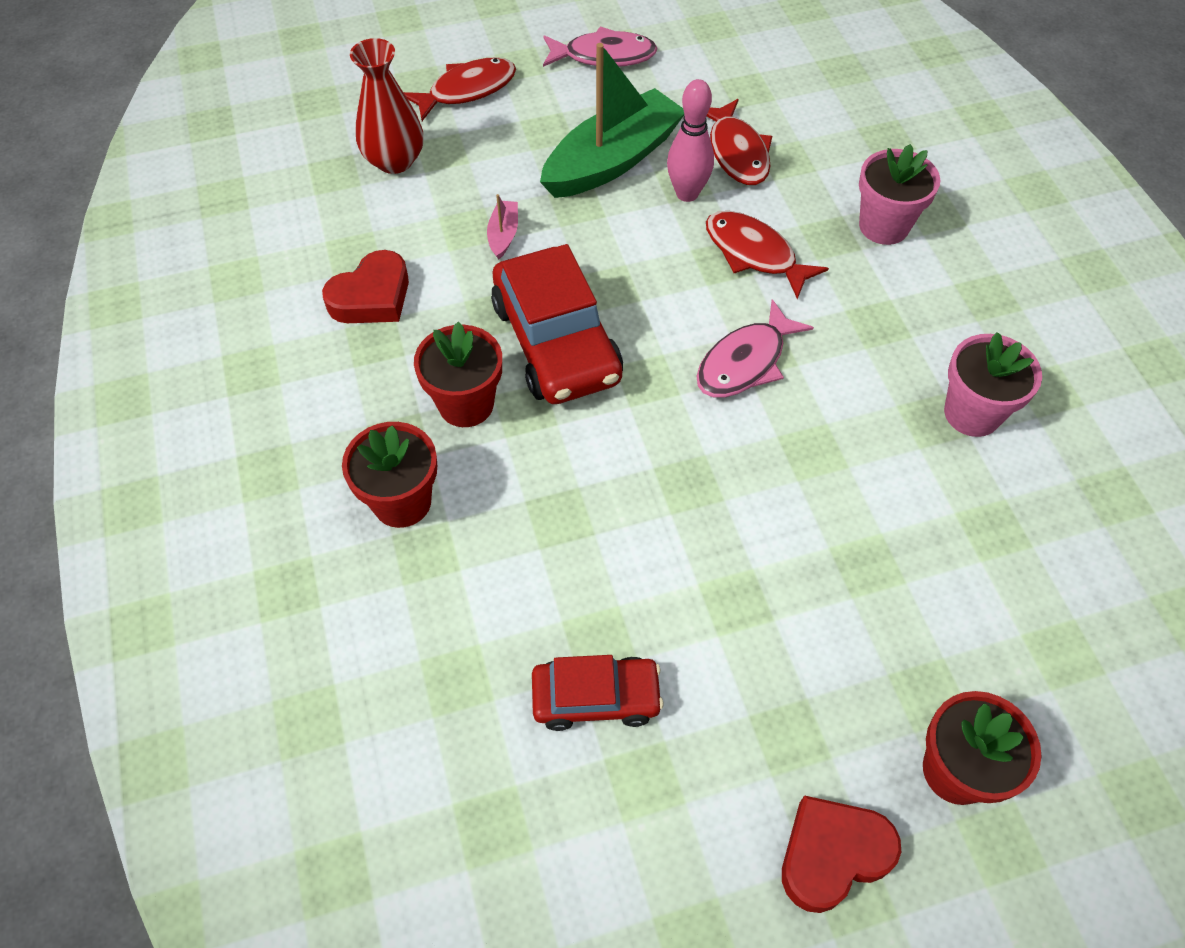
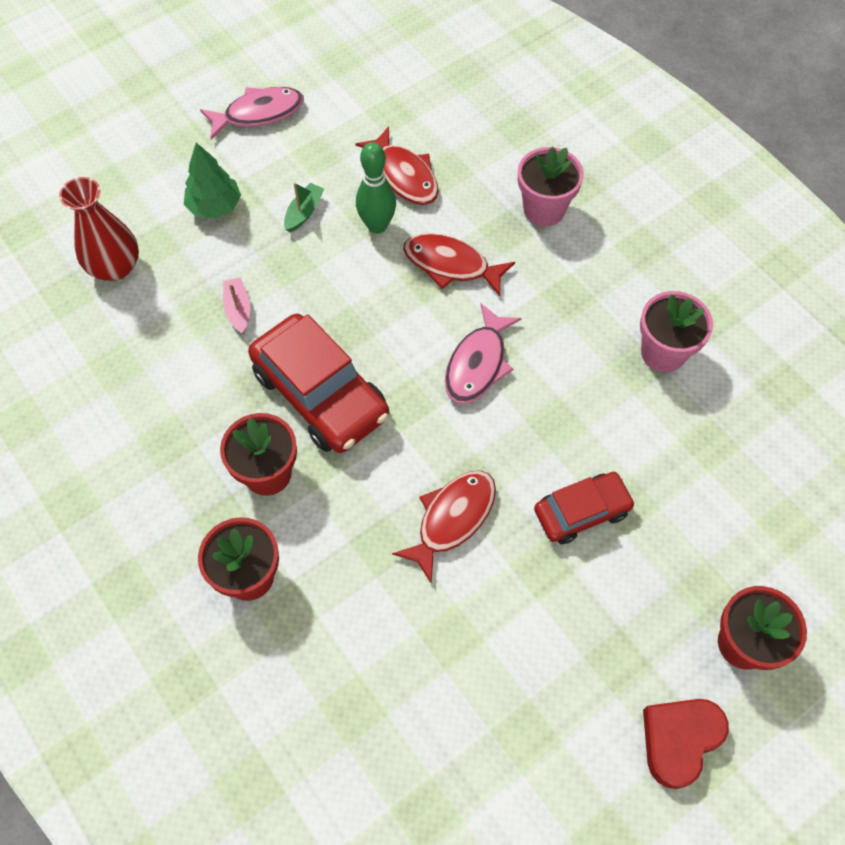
camera: 20 degrees left, 5 degrees up
red heart [322,250,409,323] -> none
red fish [403,57,516,121] -> red fish moved to [392,470,496,584]
red car [532,655,664,731] -> red car moved to [534,472,635,544]
green boat [540,43,684,198] -> green boat [284,183,324,232], size x0.41
pink bowling pin [667,79,714,202] -> green bowling pin [356,142,396,234]
none -> green tree [184,143,241,219]

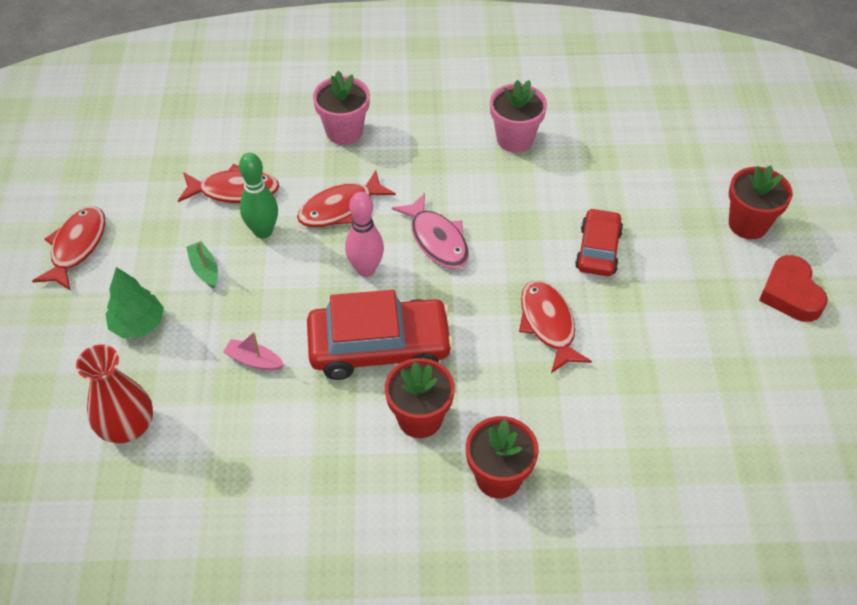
camera: 55 degrees left, 10 degrees down
pink fish [200,87,304,139] -> red fish [32,206,106,290]
none -> pink bowling pin [345,192,384,277]

